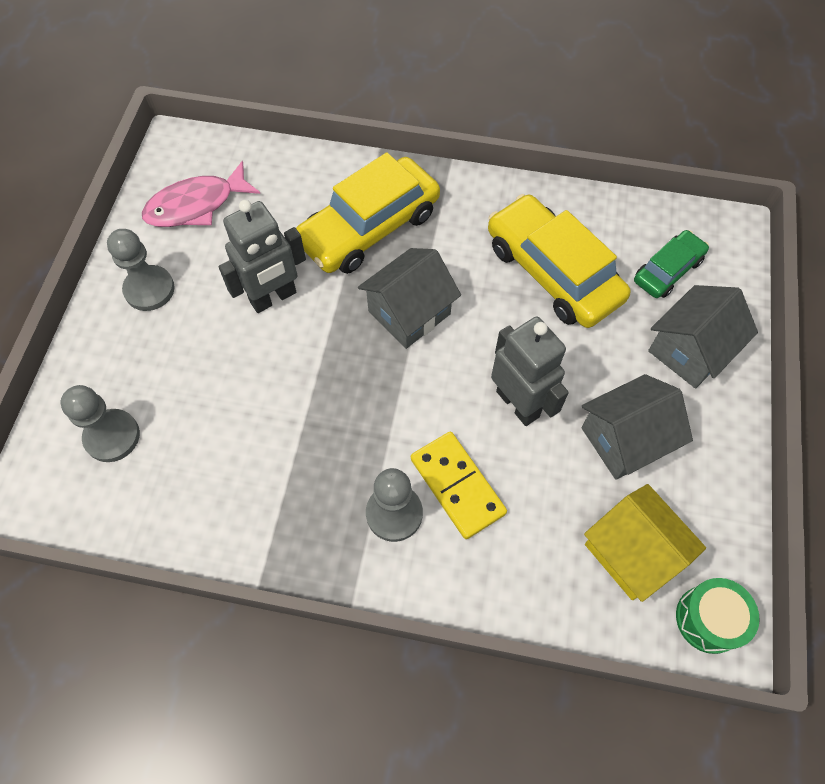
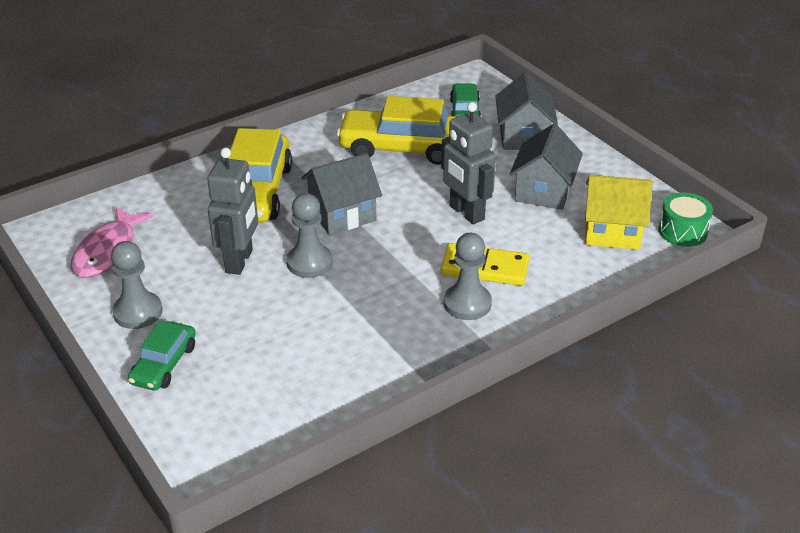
camera: 45 degrees left, 25 degrees down
grey pawn [60,385,140,462] -> grey pawn moved to [286,193,333,278]
grey house [358,248,461,349] -> grey house turned 60 degrees clockwise [301,153,382,235]
grey robot [491,317,569,426] -> grey robot turned 135 degrees counterclockwise [441,102,496,225]
none -> green car [128,321,196,391]

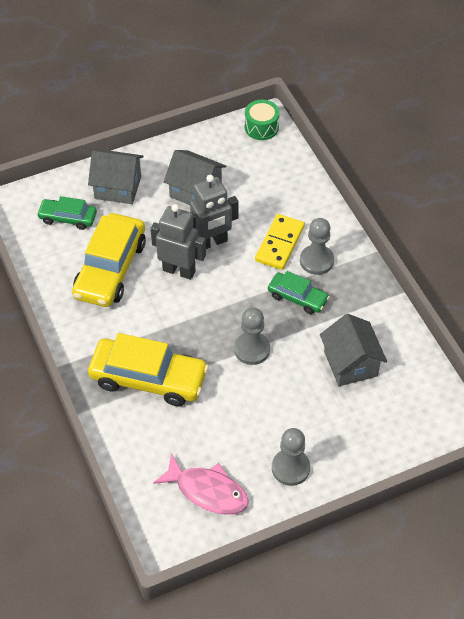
camera: 80 degrees left, 15 degrees up
green car [128,321,196,391] -> green car moved to [268,271,329,314]
grey robot [207,148,258,275] -> grey robot moved to [151,204,206,280]
grey house [301,153,382,235] -> grey house moved to [320,314,387,386]
yellow house [585,175,653,250] -> none

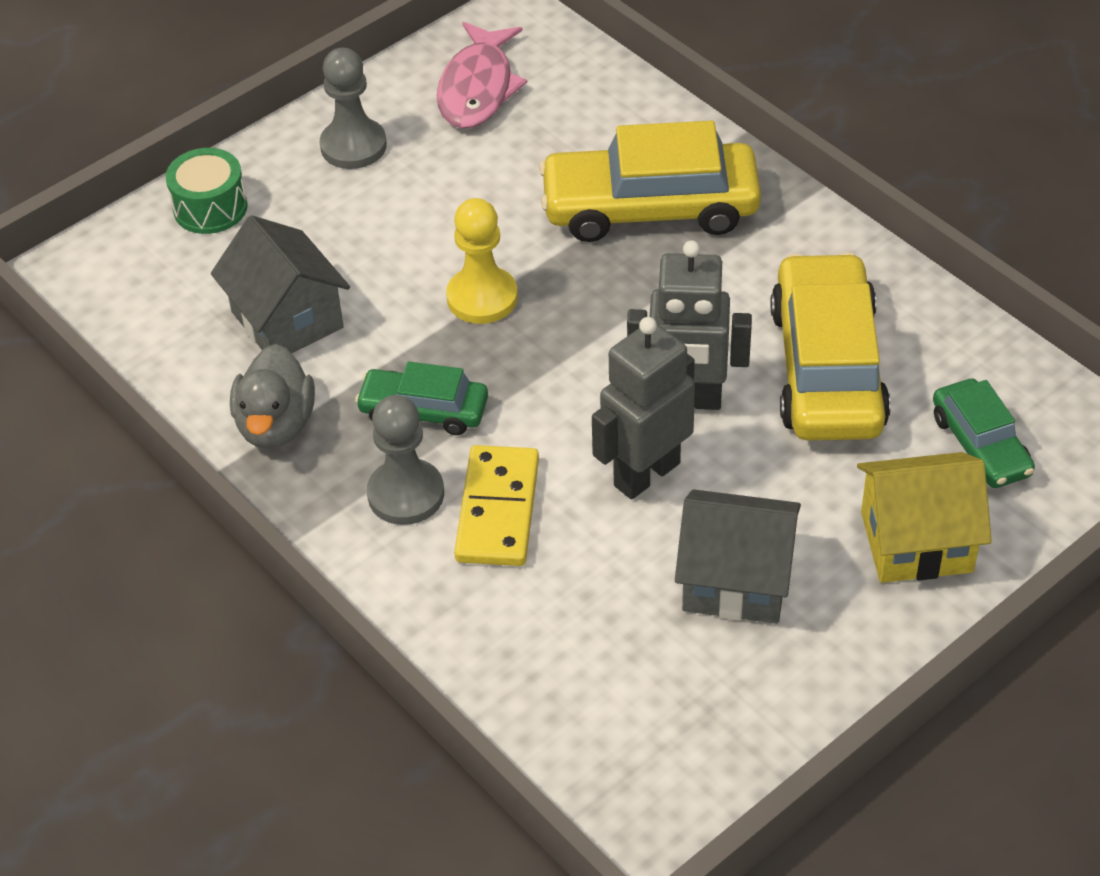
camera: 165 degrees right, 5 degrees down
green car [37,196,97,230] -> green car turned 75 degrees clockwise [933,378,1035,488]
grey house [88,149,144,204] -> yellow house [857,452,992,583]
pink fish [153,453,249,515] -> pink fish turned 90 degrees counterclockwise [437,22,527,128]
grey pawn [234,308,270,365] -> yellow pawn [446,198,518,324]
green drum [245,100,280,140] -> green drum moved to [166,148,248,234]
none -> grey duck [230,344,315,449]

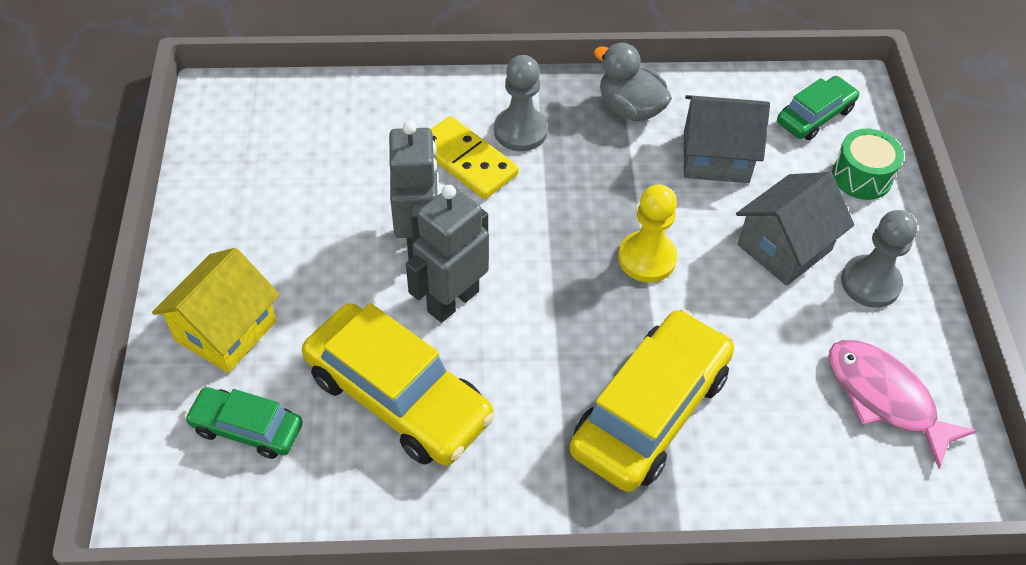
camera: 125 degrees right, 5 degrees up
green car [355,361,488,435] -> green car moved to [777,76,859,140]
grey house [675,489,801,624] -> grey house moved to [736,172,854,286]

